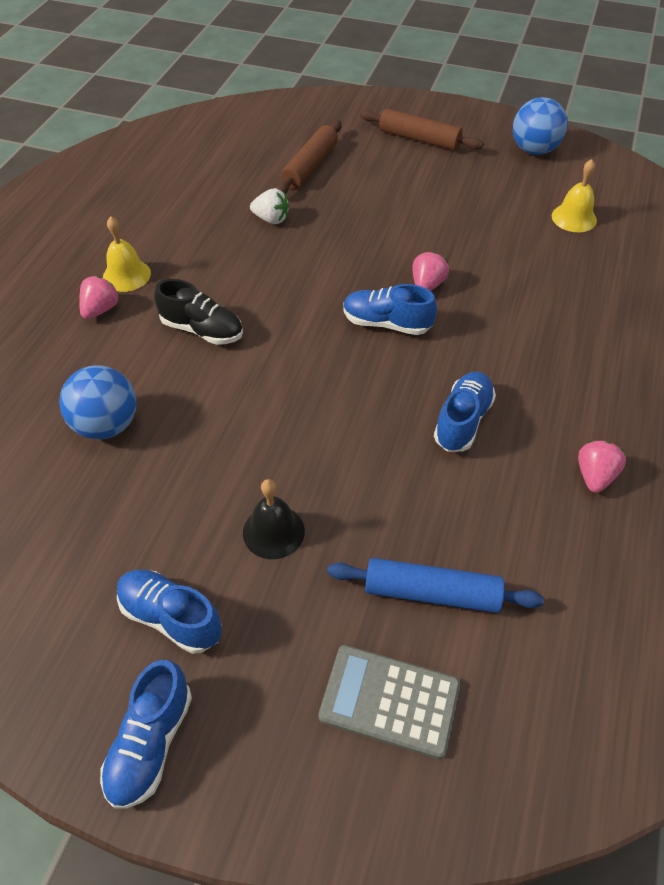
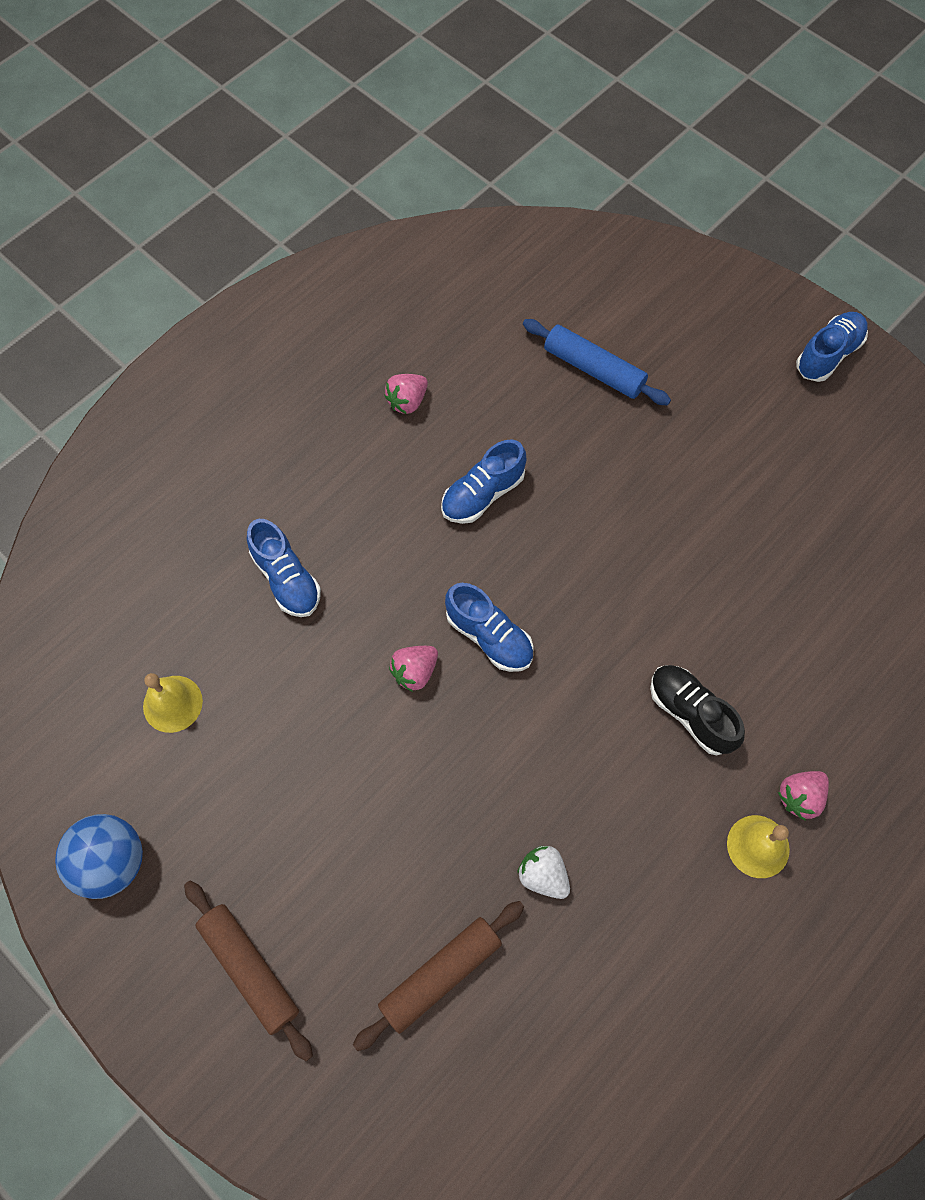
camera: 155 degrees left, 15 degrees up
blue ball [59,365,136,439] -> none
blue shoe [117,570,222,654] -> blue shoe moved to [247,519,321,617]
black bell [243,479,305,559] -> none
grey calculator [319,645,460,759] -> none

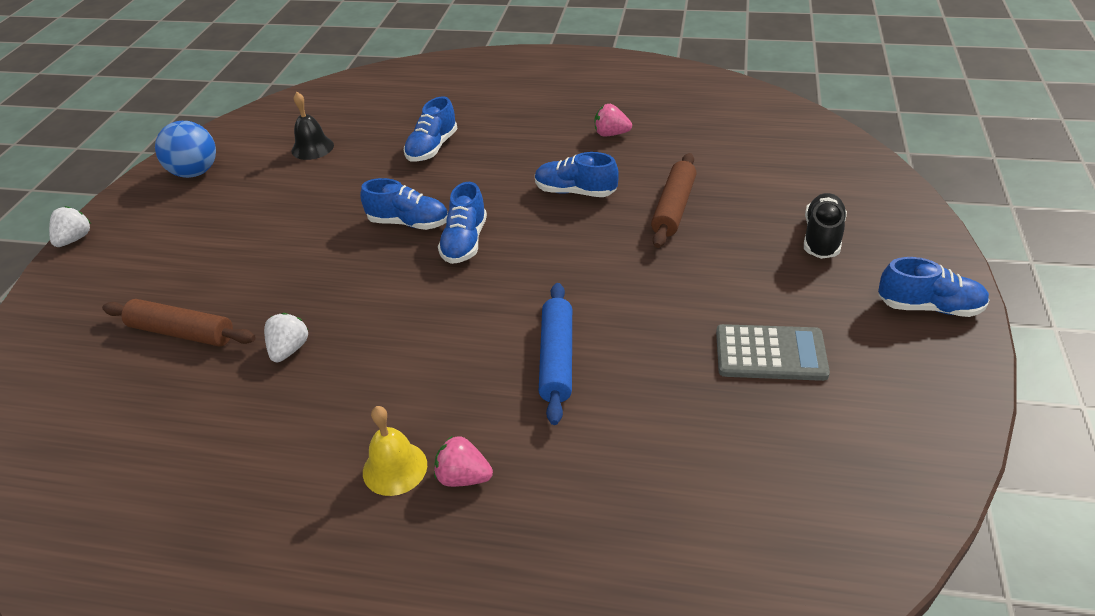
camera: 60 degrees right, 25 degrees down
yellow bell [143,673,203,733] -> black bell [291,92,334,160]
brown rolling pin [184,880,313,1061] -> brown rolling pin moved to [651,153,697,248]
pink strawberry [389,646,438,692] -> blue shoe [360,178,448,230]
blue rolling pin [523,319,671,405] -> blue rolling pin moved to [539,283,572,425]
black shoe [650,665,745,755] -> black shoe moved to [804,193,847,259]
none -> white strawberry [49,206,91,247]
none -> grey calculator [716,324,830,381]

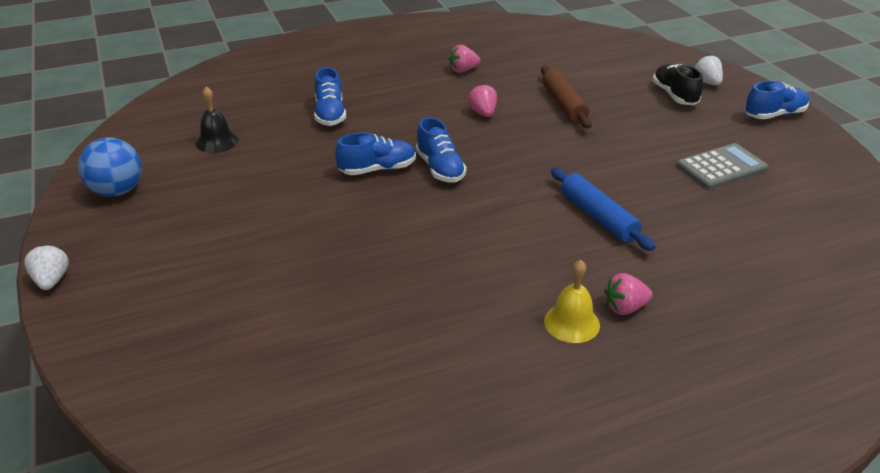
camera: 35 degrees left, 5 degrees down
brown rolling pin [102,299,256,347] -> none
white strawberry [264,313,308,362] -> white strawberry moved to [694,55,723,85]
blue shoe [535,152,619,197] -> pink strawberry [468,84,497,117]

